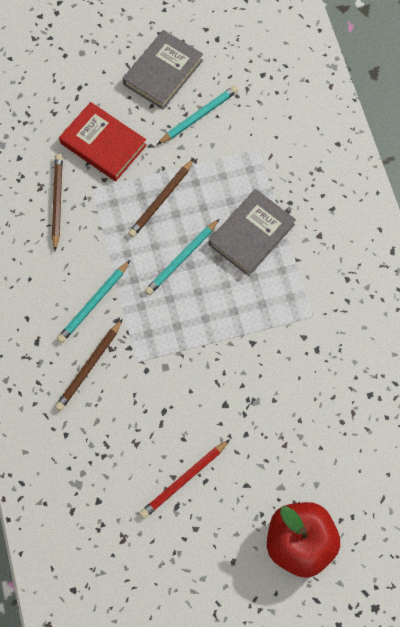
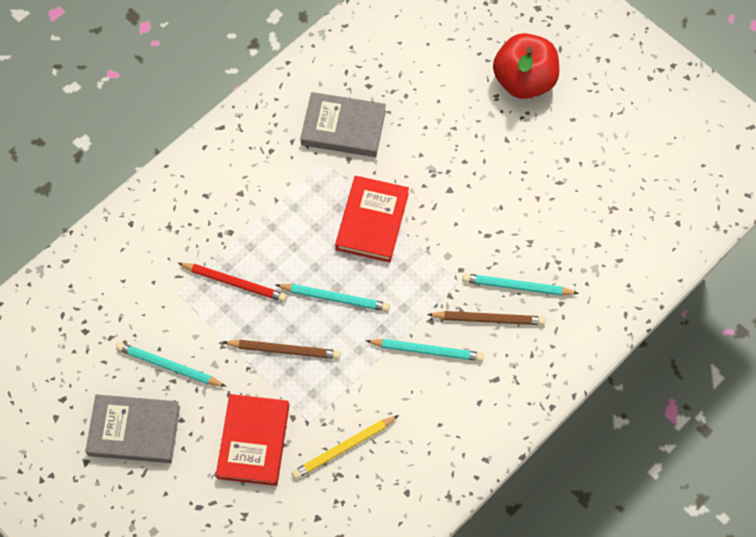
camera: 120 degrees left, 5 degrees down
brown pencil [52,154,63,251] -> yellow pencil [292,415,399,479]
red pencil [140,440,230,519] -> red pencil moved to [178,263,287,302]
grey book [209,189,296,276] -> grey book moved to [300,92,386,157]
none -> red book [335,176,409,262]
none -> turquoise pencil [462,274,579,296]

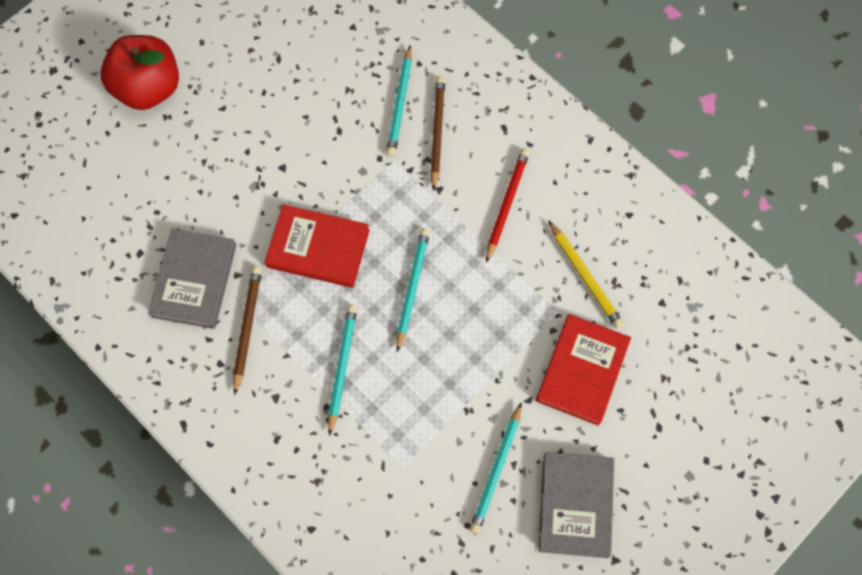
camera: 90 degrees left, 5 degrees up
red pencil [178,263,287,302] -> red pencil moved to [486,149,530,263]
red book [216,394,289,486] -> red book turned 75 degrees counterclockwise [536,314,631,426]
brown pencil [222,340,341,359] -> brown pencil moved to [233,266,262,395]
turquoise pencil [366,339,484,361] -> turquoise pencil moved to [328,304,357,436]

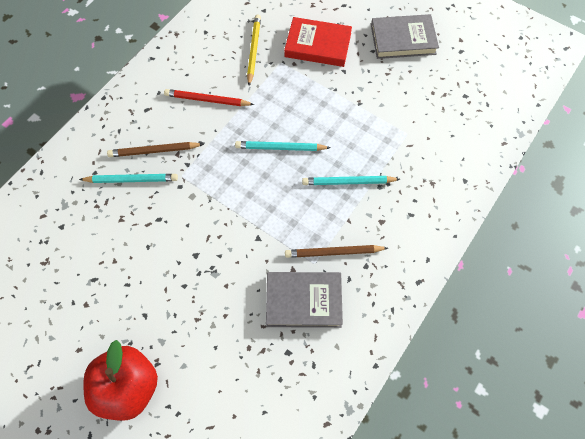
camera: 100 degrees left, 5 degrees down
red book [265,204,370,288] -> none
turquoise pencil [470,402,522,534] -> none
yellow pencil [548,220,624,329] -> yellow pencil turned 45 degrees counterclockwise [247,15,261,86]

